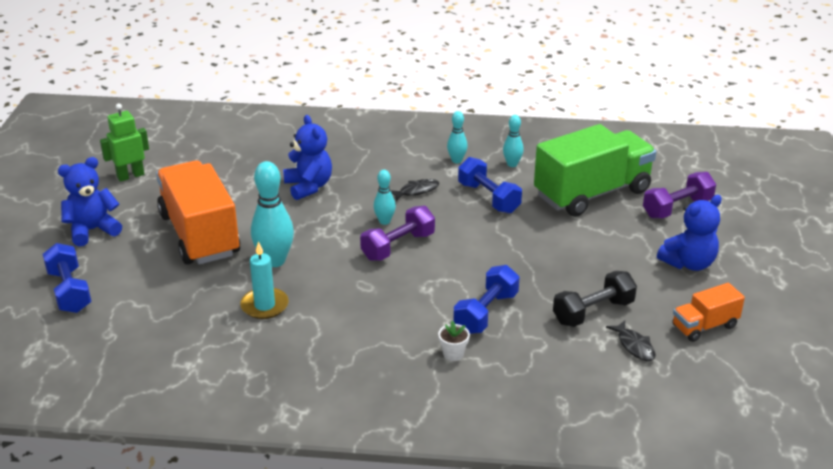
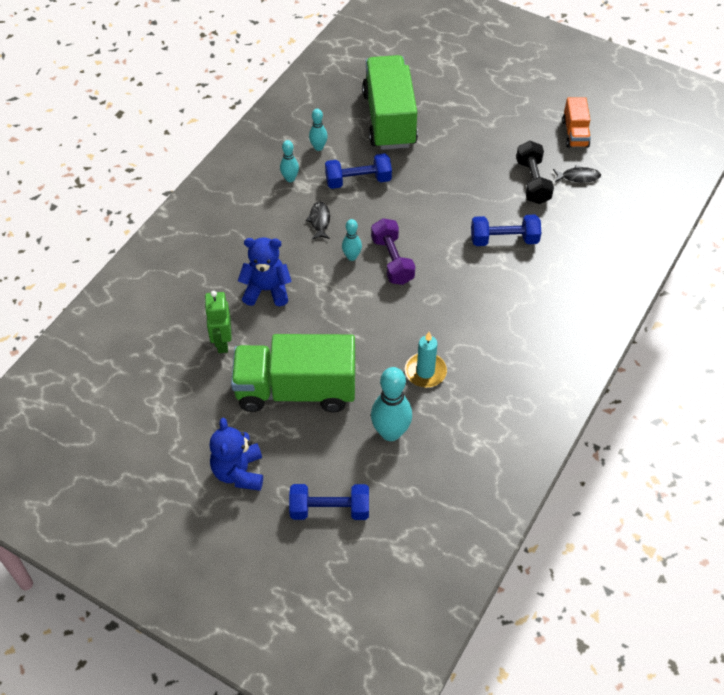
camera: 65 degrees left, 20 degrees up
green robot [100,104,149,182] -> green robot moved to [204,291,232,353]
orange truck [156,160,240,264] -> green truck [231,334,355,412]
turquoise bowling pin [251,161,294,267] -> turquoise bowling pin moved to [371,367,412,441]
white flower pot [438,321,470,361] -> none
blue dumbbell [453,265,520,334] -> blue dumbbell turned 60 degrees counterclockwise [471,215,541,246]
purple dumbbell [643,172,716,219] -> none
blue teddy bear [657,195,722,271] -> none

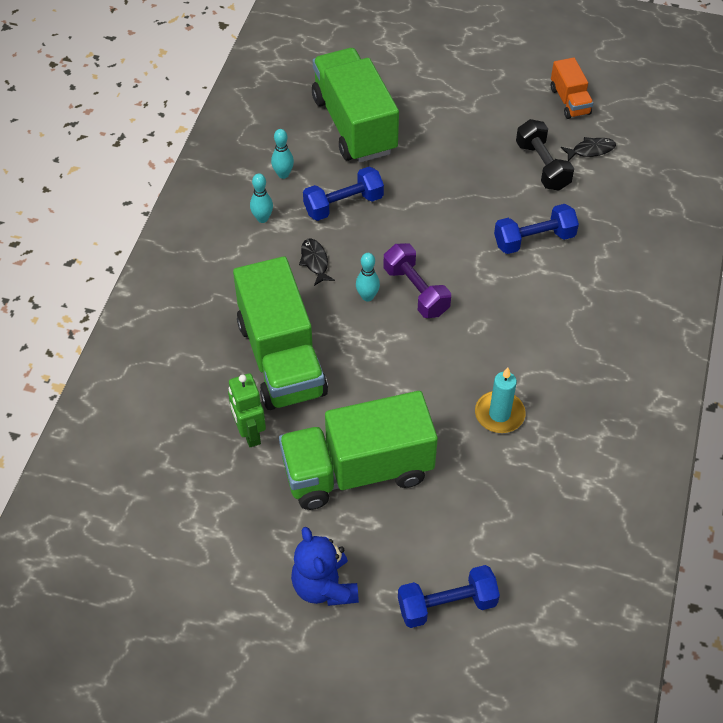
camera: 15 degrees left, 0 degrees up
blue teddy bear [238,237,292,306] -> green truck [233,256,328,410]
turquoise bowling pin [371,367,412,441] -> none

